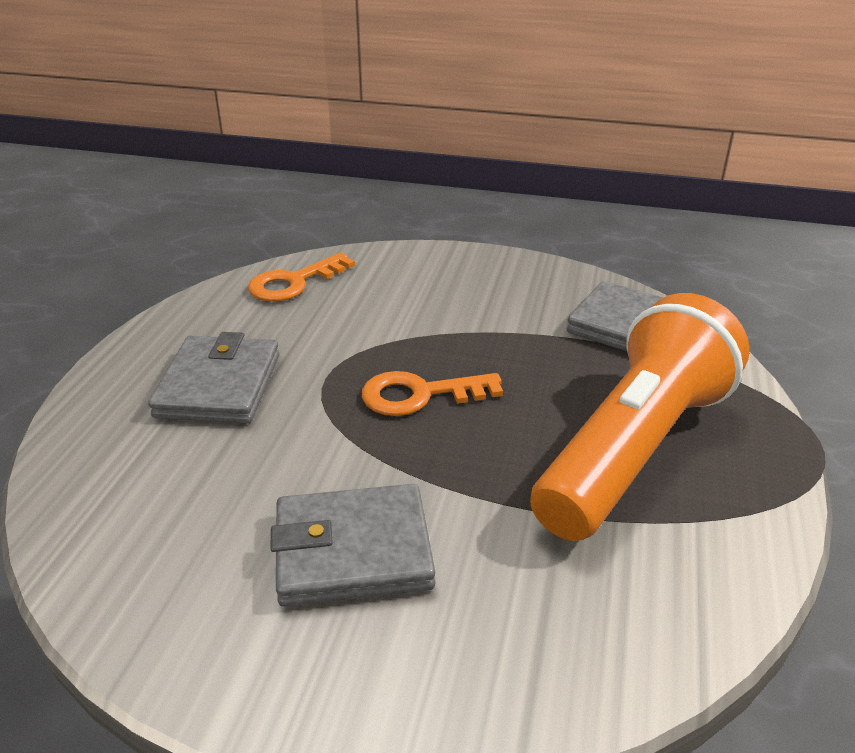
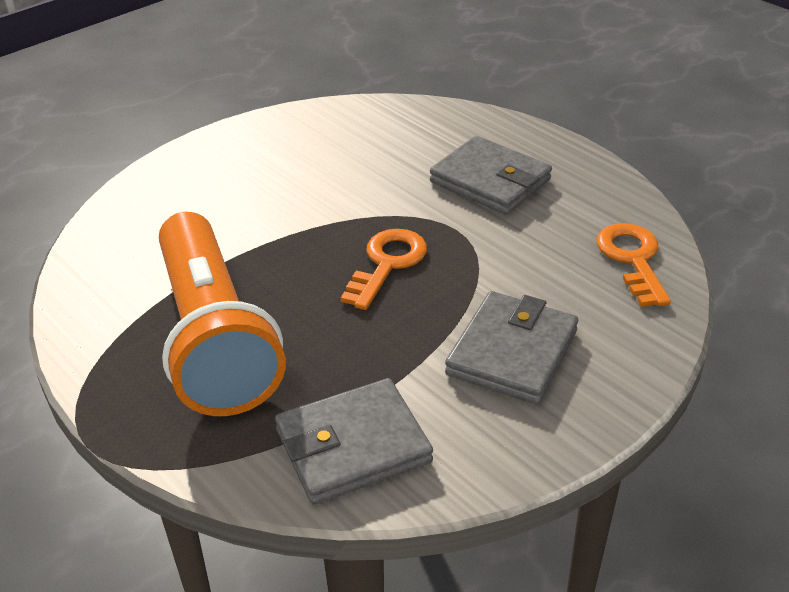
camera: 125 degrees right, 5 degrees up
grey wallet [270,484,435,607] -> grey wallet moved to [445,291,578,404]

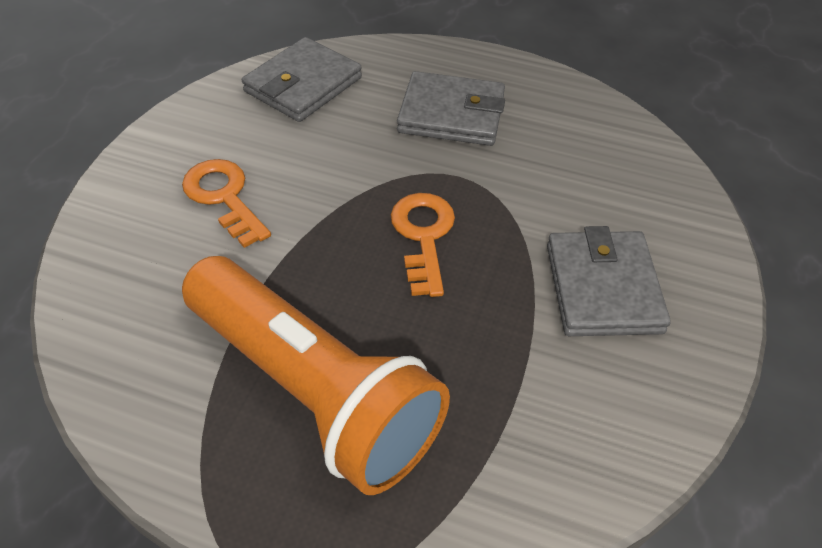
camera: 30 degrees left, 10 degrees up
grey wallet [275,378,433,505] -> grey wallet moved to [242,37,362,122]
orange key [597,223,671,307] -> orange key moved to [182,159,271,248]

